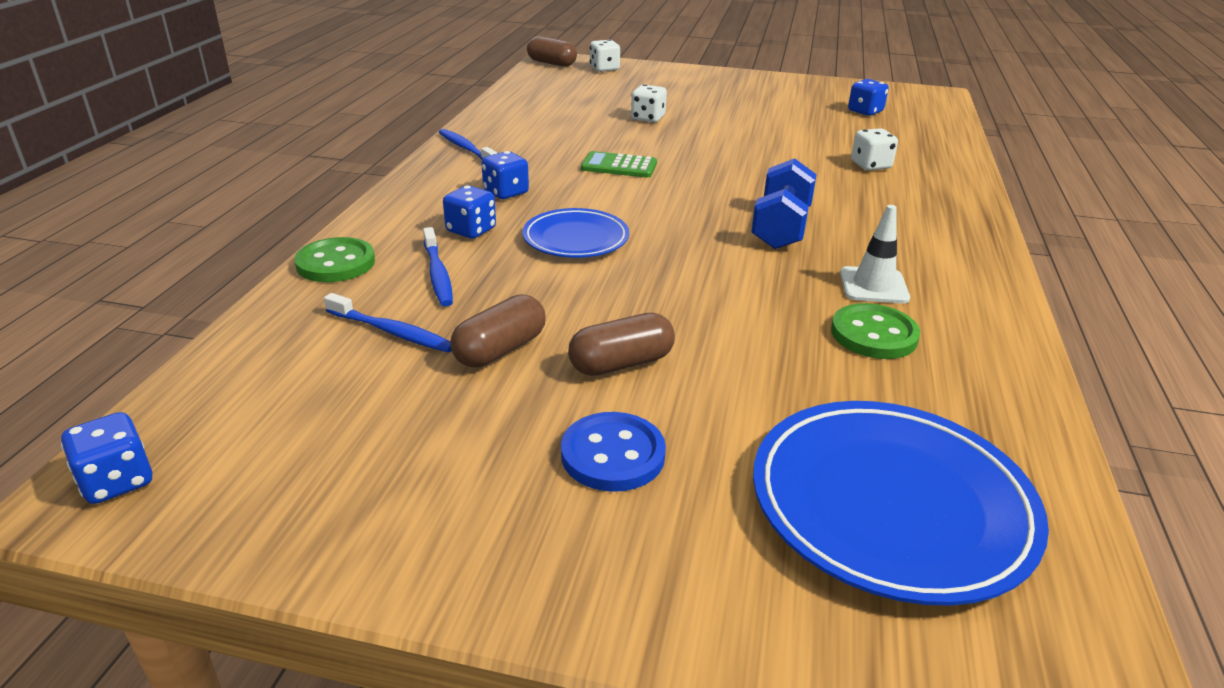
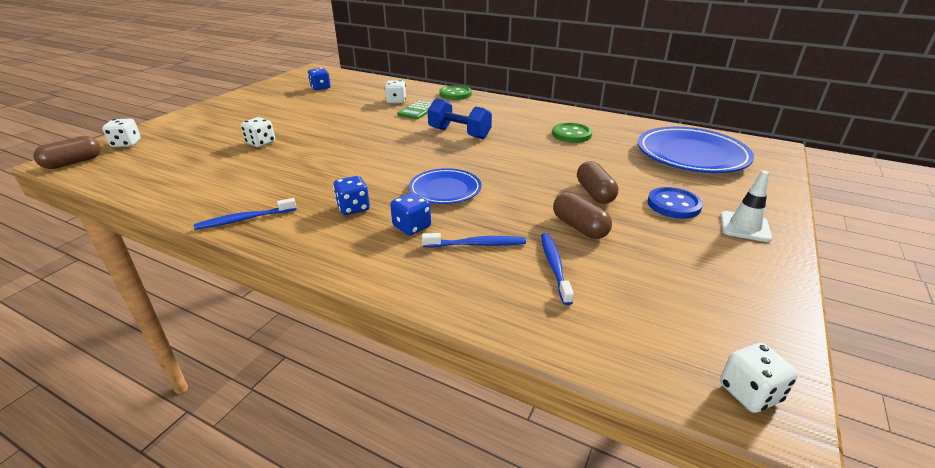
camera: 75 degrees left, 0 degrees up
blue dice [61,412,152,504] -> white dice [720,343,798,413]
green button [294,237,375,282] -> green button moved to [439,85,472,100]
blue toothbrush [324,293,452,353] -> blue toothbrush turned 45 degrees counterclockwise [541,233,574,305]
green calculator [581,151,657,178] -> green calculator moved to [397,100,432,119]
white traffic cone [840,205,910,304] -> white traffic cone moved to [720,171,772,242]

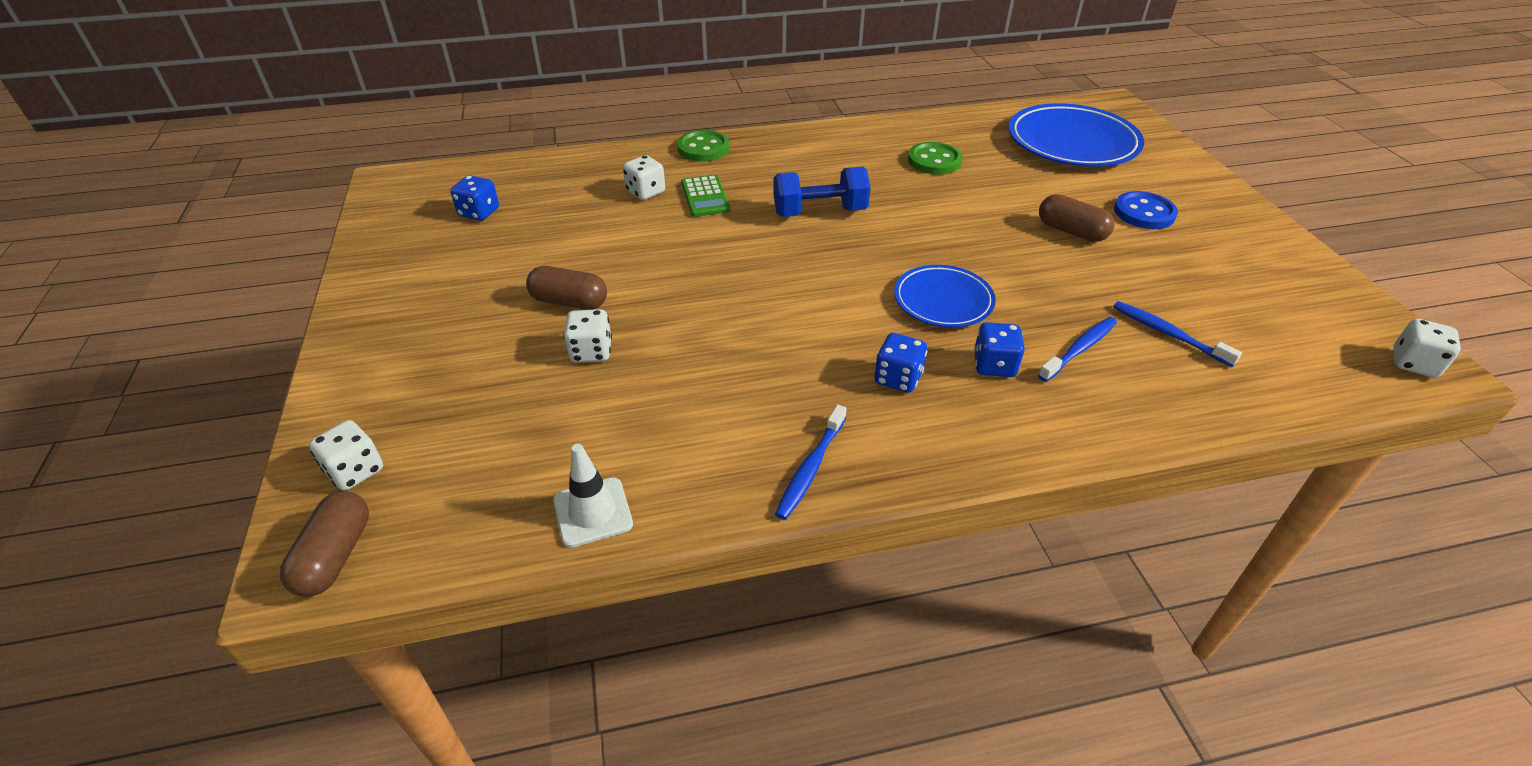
camera: 40 degrees left, 10 degrees up
brown capsule [553,192,612,239] -> brown capsule moved to [526,266,607,310]
white traffic cone [720,171,772,242] -> white traffic cone moved to [553,444,633,548]

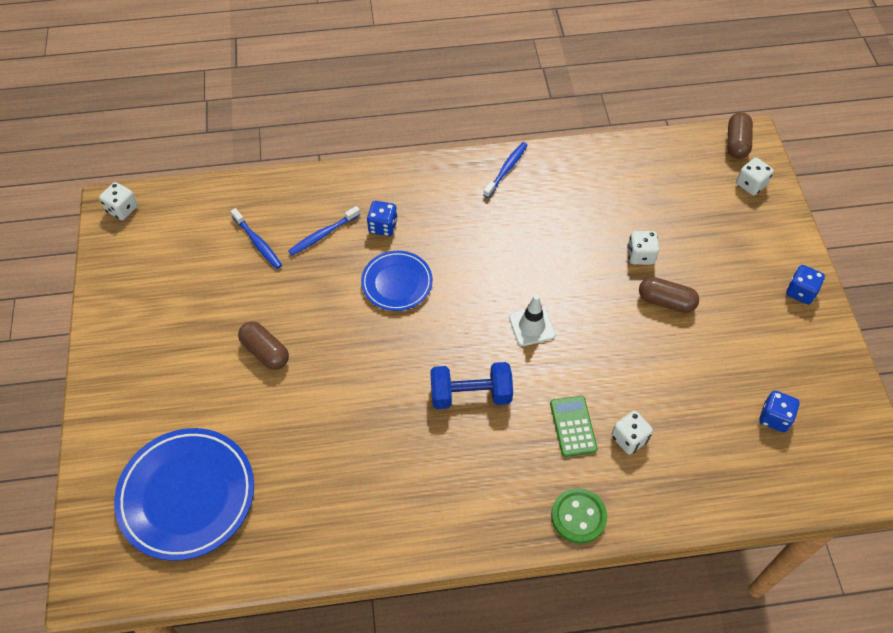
camera: 175 degrees left, 15 degrees up
white traffic cone [553,444,633,548] -> white traffic cone moved to [509,295,556,346]
blue dice [874,333,927,393] -> blue dice moved to [786,265,825,304]
green button [908,142,962,175] -> none
blue button [1114,191,1178,229] -> none

